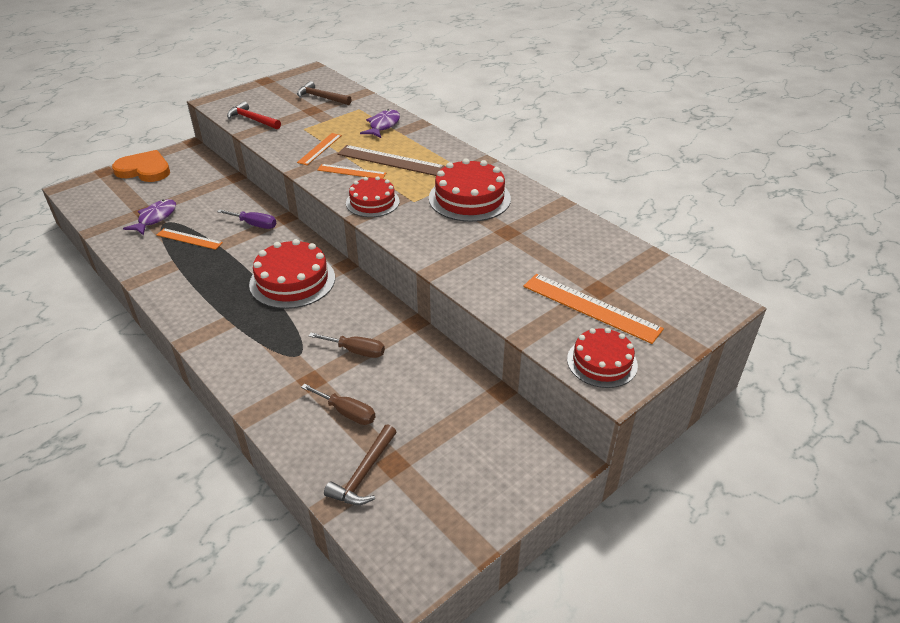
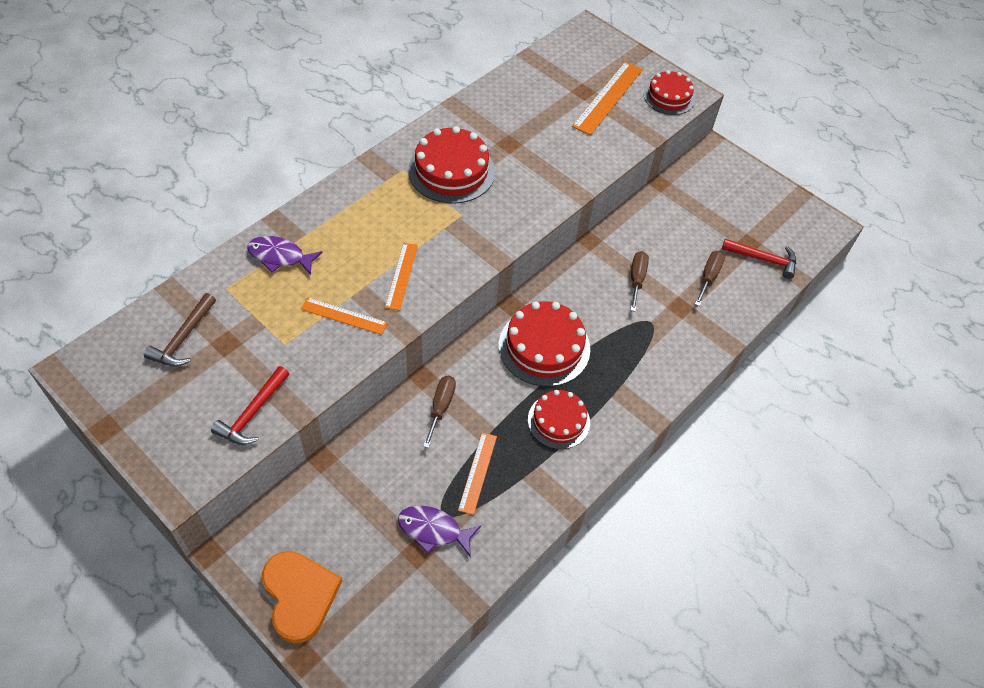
camera: 100 degrees left, 15 degrees up
orange heart [112,150,170,182] -> orange heart turned 150 degrees clockwise [262,551,342,643]
purple screwdriver [217,209,276,229] -> brown screwdriver [423,375,456,448]
brown hammer [324,425,396,505] -> red hammer [722,239,796,279]
brown ruler [337,145,445,176] -> none
red cake [346,176,399,217] -> red cake moved to [528,390,590,449]

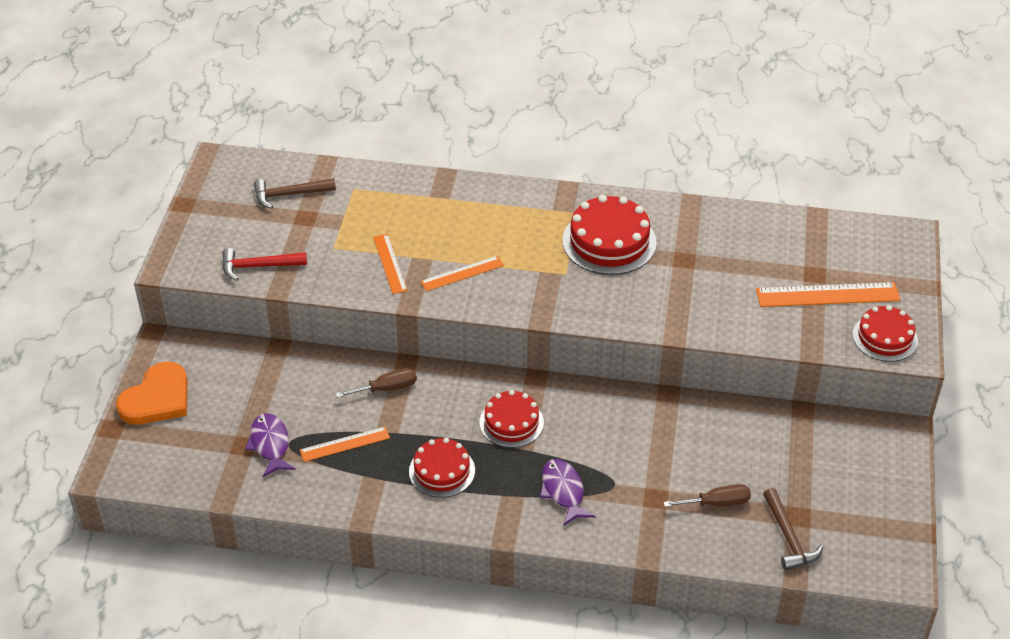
camera: 60 degrees right, 10 degrees down
purple fish [247,236,323,275] -> purple fish moved to [540,459,595,526]
red cake [499,301,590,387] -> red cake [480,390,544,448], size x0.65
brown screwdriver [630,251,649,311] -> none
red hammer [722,239,796,279] -> brown hammer [763,488,823,570]

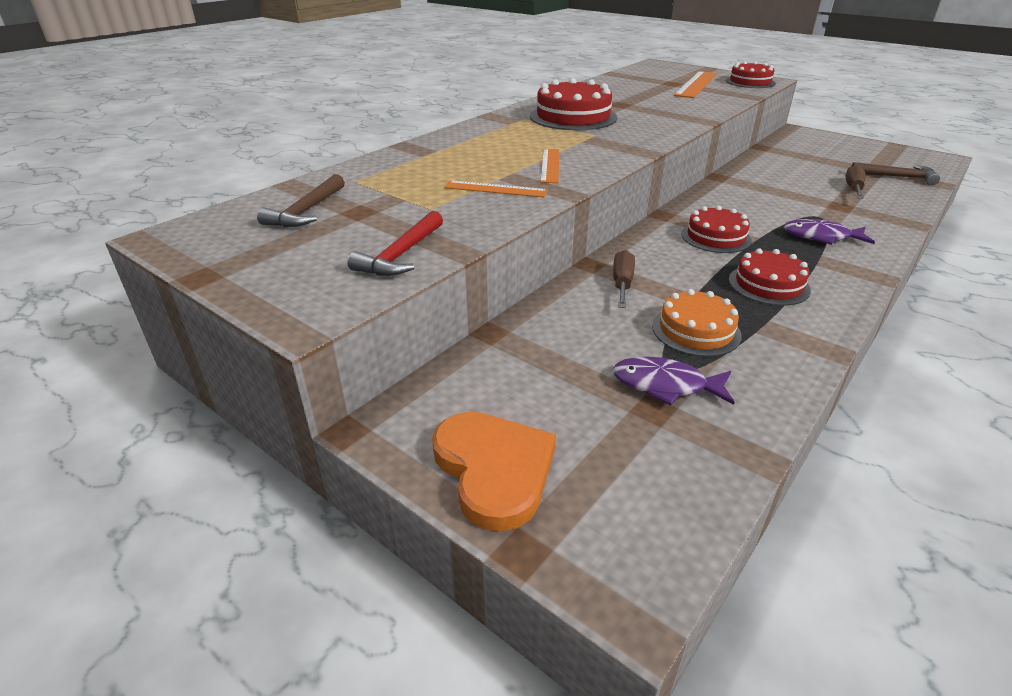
camera: 60 degrees left, 10 degrees down
orange ruler [300,427,390,462] -> orange cake [652,289,742,357]

